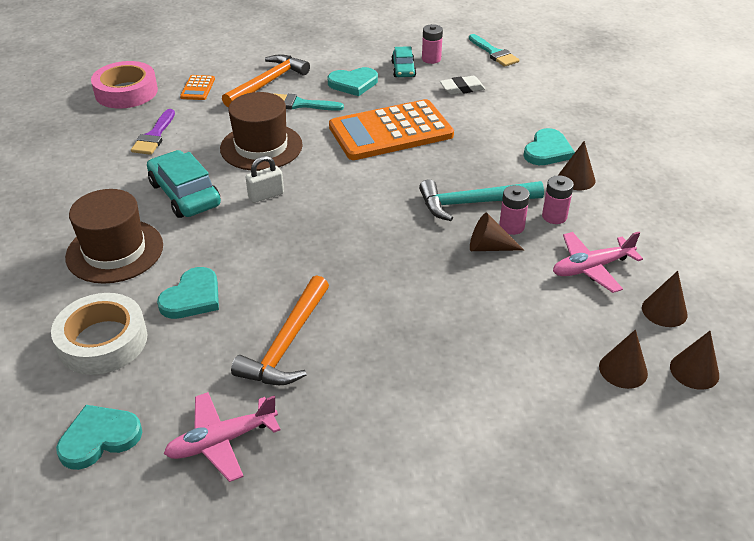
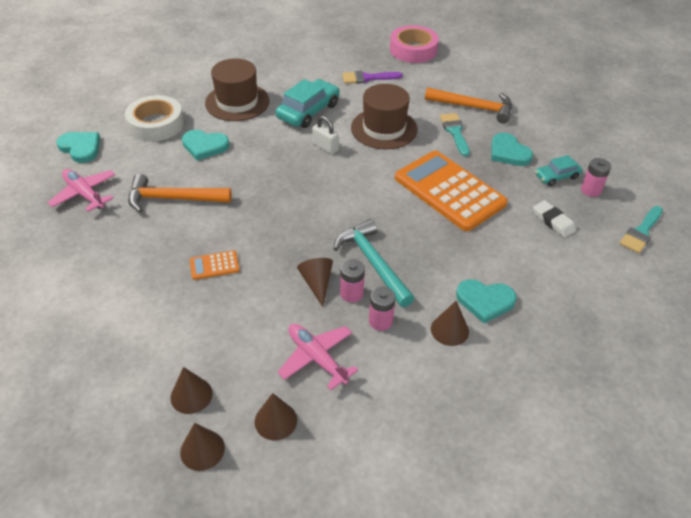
camera: 70 degrees right, 5 degrees up
orange calculator [180,75,215,100] -> orange calculator moved to [190,251,240,280]

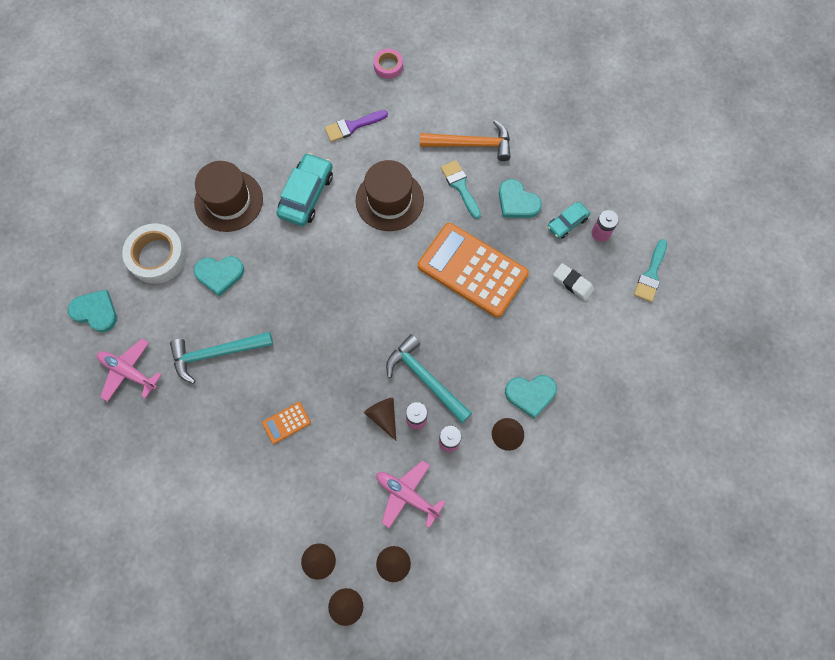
camera: 15 degrees left, 25 degrees up
orange hammer [128,174,232,213] -> turquoise hammer [170,332,273,384]
white padlock [312,116,339,154] -> none
pink tape [390,25,439,63] -> pink tape [374,49,403,79], size x0.55

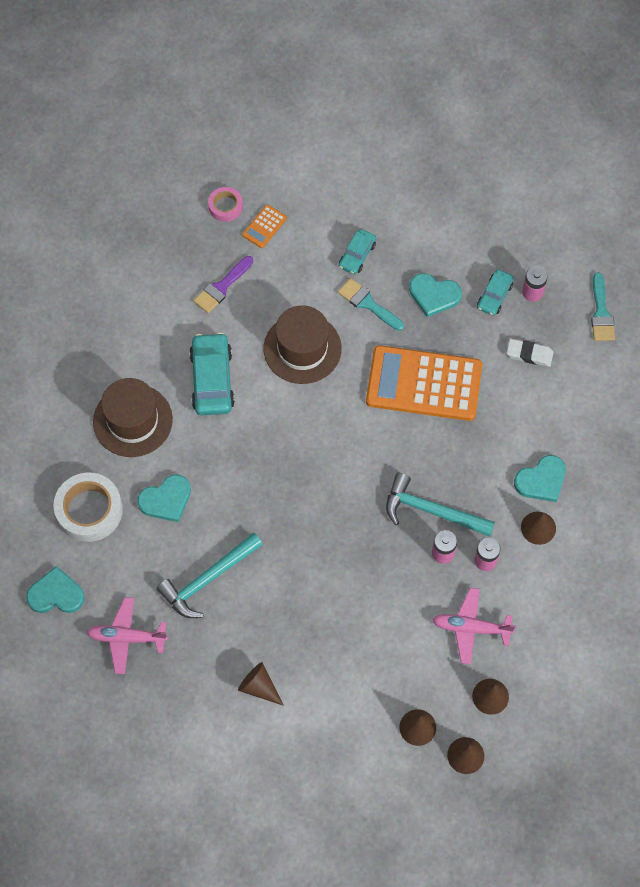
camera: 25 degrees left, 5 degrees down
orange calculator [262,402,311,444] -> orange calculator moved to [242,205,287,248]
brown cone [364,398,396,441] -> brown cone moved to [238,662,284,706]
orange hammer [420,120,511,161] -> turquoise car [339,229,376,275]

